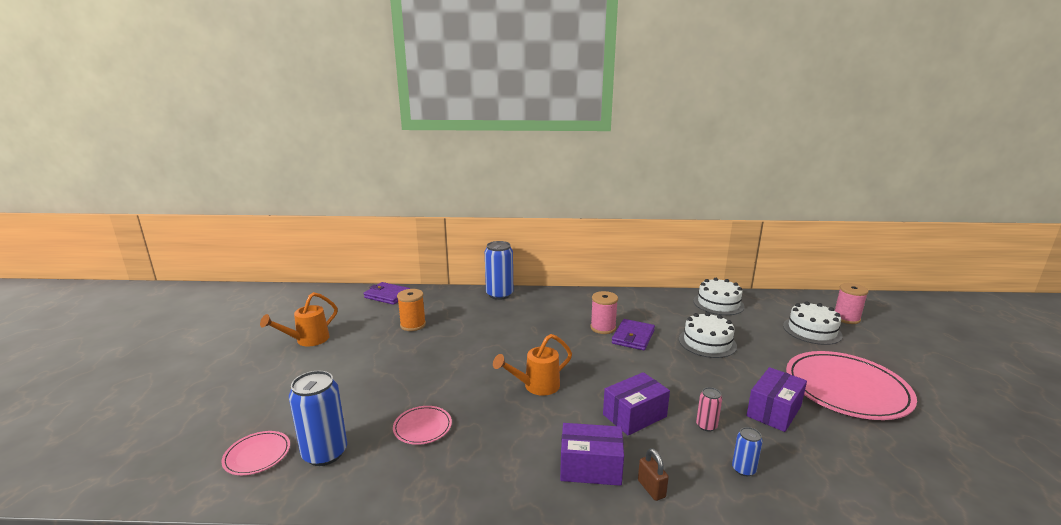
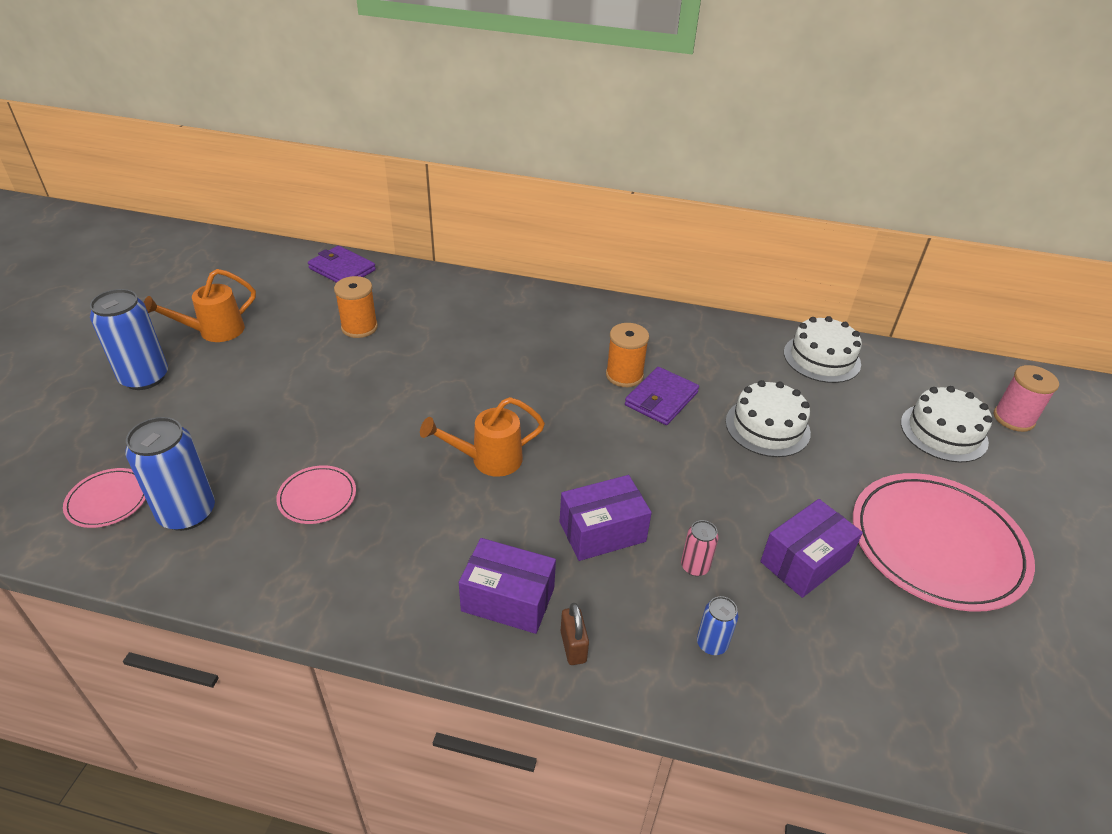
camera: 10 degrees right, 20 degrees up
blue can [485,241,513,300] -> blue can moved to [90,289,168,390]
pink spool [591,291,618,334] -> orange spool [606,323,649,387]

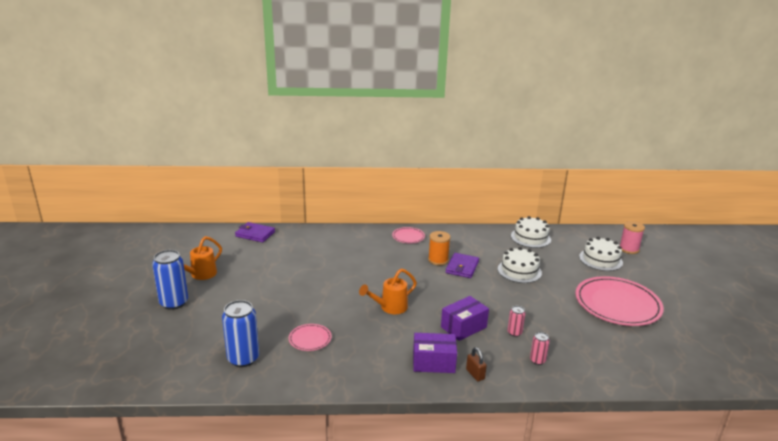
camera: 15 degrees left, 15 degrees down
pink plate [63,468,146,528] -> pink plate moved to [392,227,425,243]
orange spool [334,276,378,338] -> none
blue can [697,596,739,655] -> pink can [530,332,550,365]
purple box [760,499,863,598] -> none

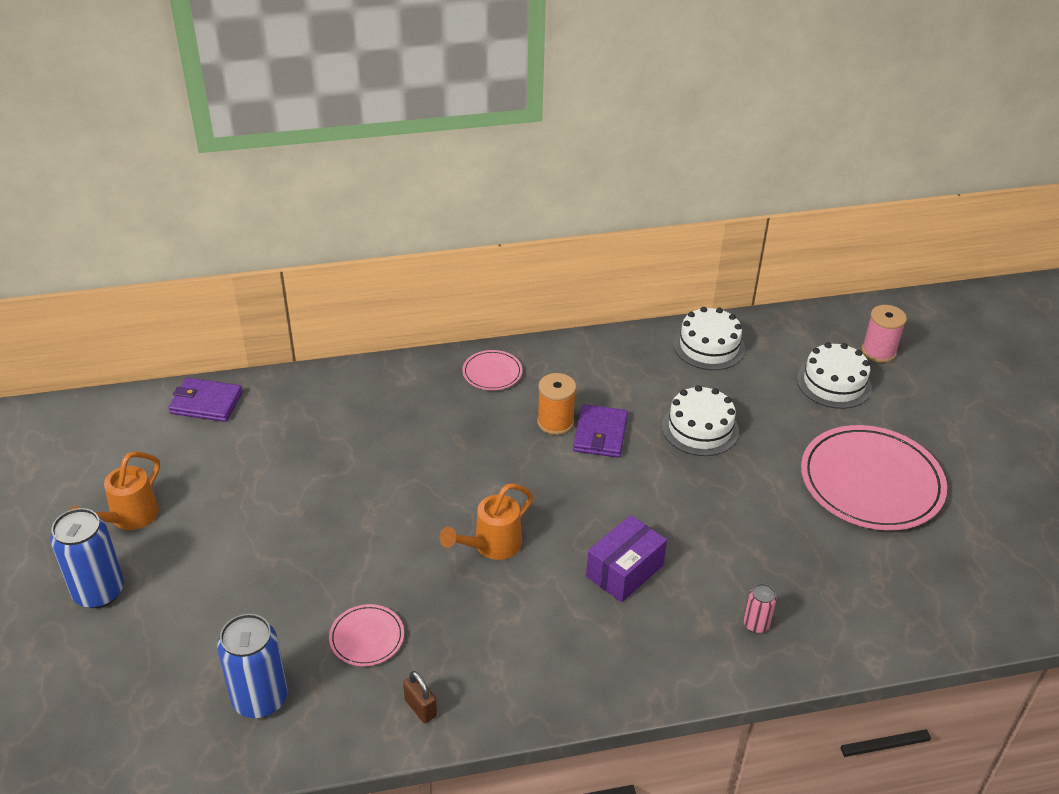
camera: 10 degrees left, 15 degrees up
purple box [413,333,457,373] -> none
brown padlock [466,347,487,381] -> brown padlock moved to [403,671,437,723]
pink can [507,306,525,337] -> none

